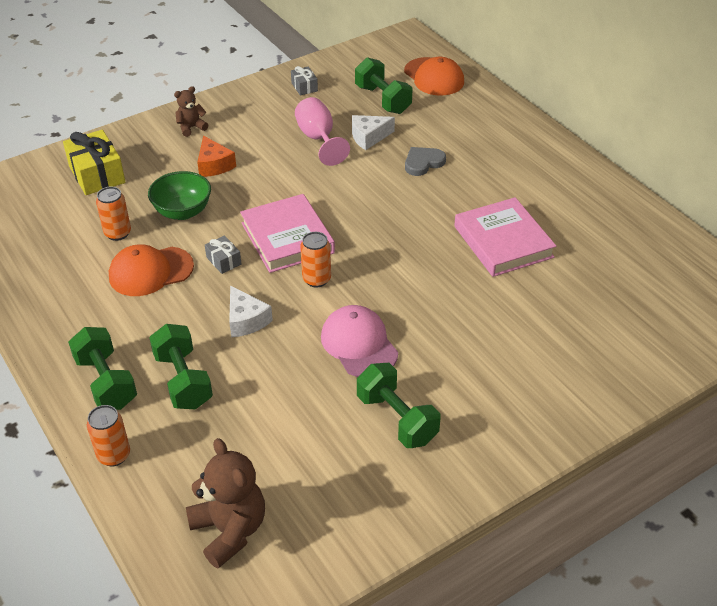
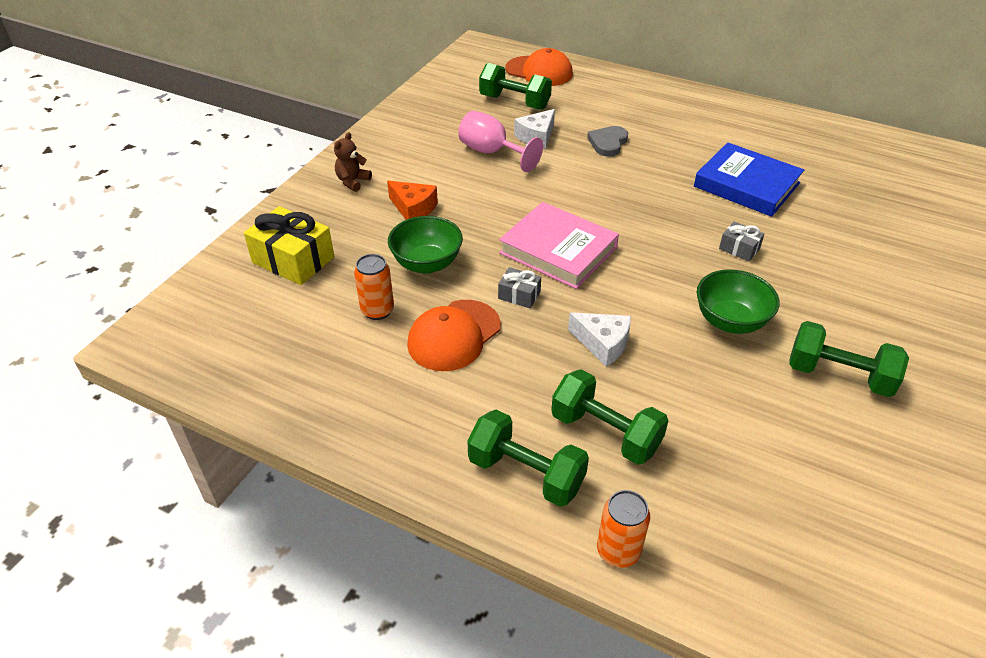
camera: 30 degrees left, 0 degrees up
brown teddy bear [186,438,265,568] -> none
grey gift [291,66,318,96] -> grey gift moved to [719,221,764,261]
orange can [300,232,331,288] -> none
pink cap [321,305,398,377] -> green bowl [697,269,780,334]
pink book [454,197,556,277] -> blue book [694,142,804,217]

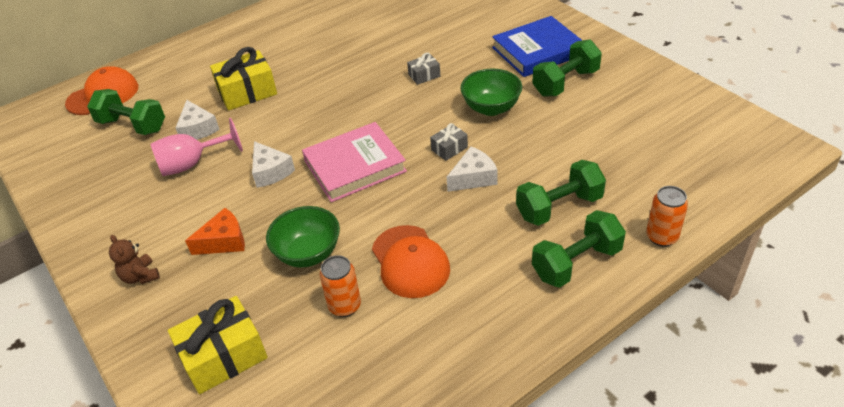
camera: 60 degrees left, 0 degrees up
green dumbbell [479,63,552,110] -> green dumbbell turned 60 degrees clockwise [87,89,165,135]
grey gift [498,267,541,308] -> grey gift moved to [430,123,468,161]
grey heart [587,126,628,156] -> yellow gift [210,47,277,111]
blue book [694,142,804,217] -> blue book moved to [492,16,582,77]
none -> white cheese [252,141,295,188]

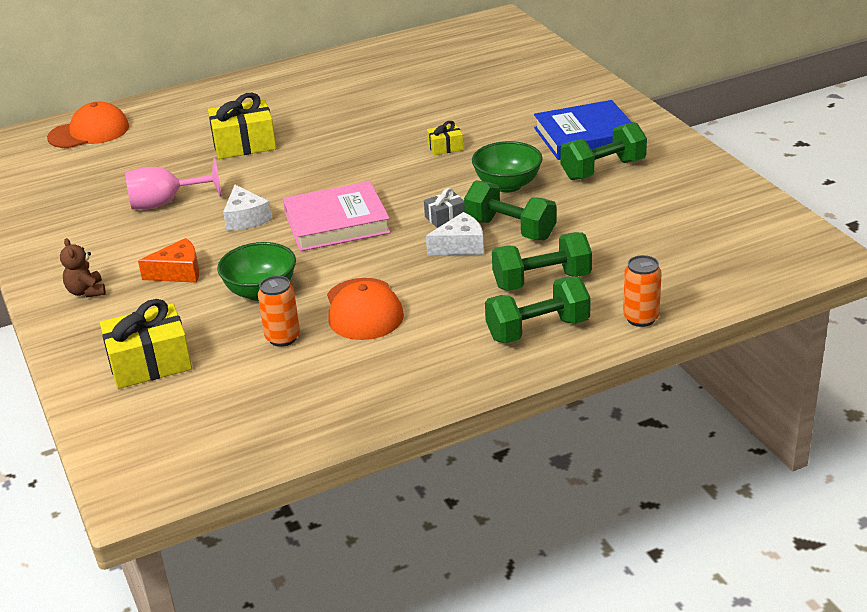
camera: 10 degrees right, 10 degrees down
green dumbbell [87,89,165,135] -> green dumbbell moved to [464,180,557,240]
white cheese [176,100,220,140] -> none
grey gift [407,52,440,85] -> yellow gift [427,121,463,155]

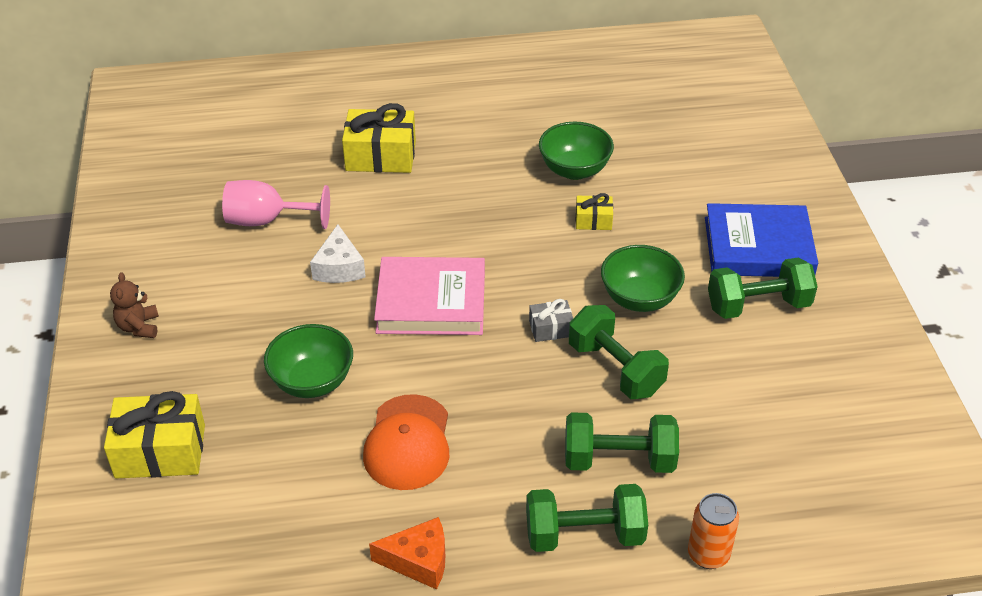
camera: 15 degrees right, 10 degrees up
orange cap [47,101,129,148] -> none
orange cheese [138,238,199,283] -> orange cheese moved to [369,517,445,590]
orange can [258,276,300,347] -> none
white cheese [426,212,484,255] -> none
none -> green bowl [539,122,614,180]

